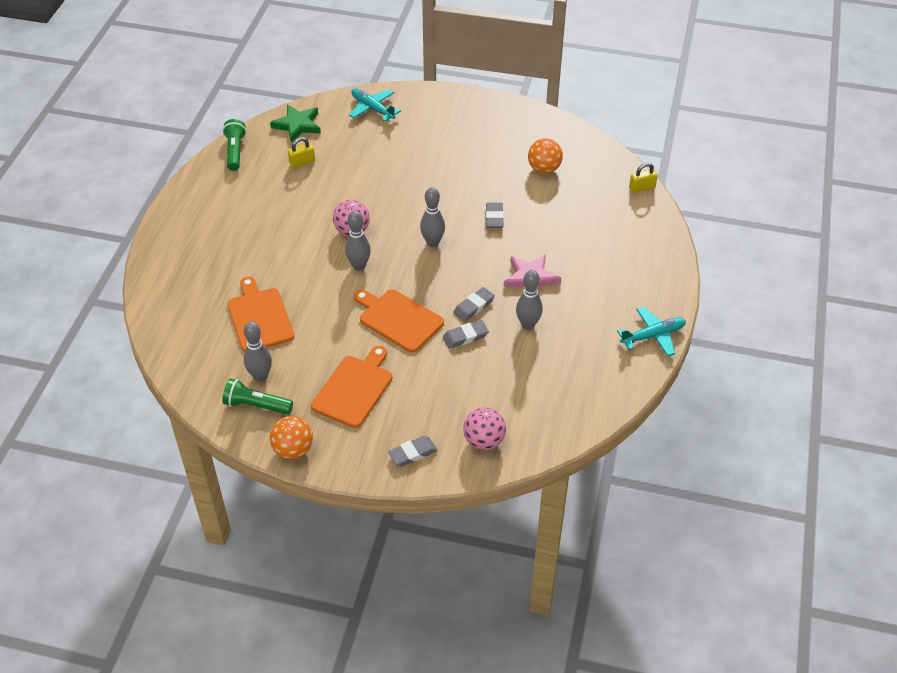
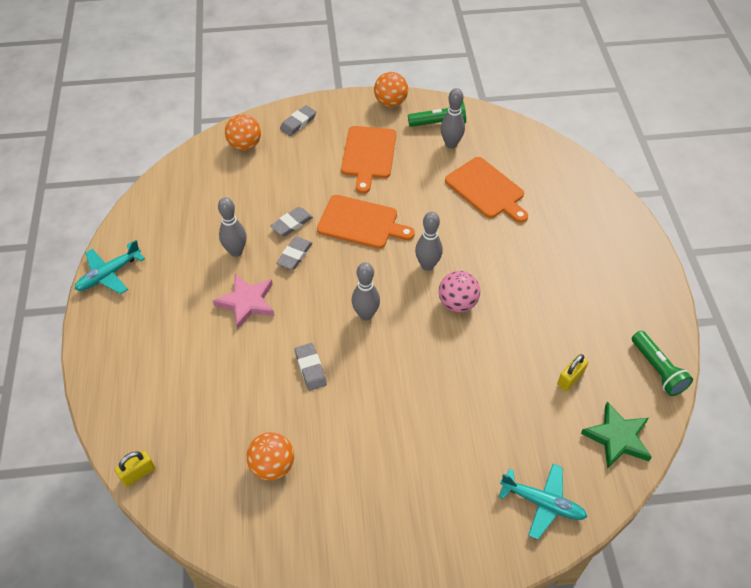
camera: 160 degrees right, 5 degrees up
pink ball [463,407,506,450] -> orange ball [225,114,261,151]

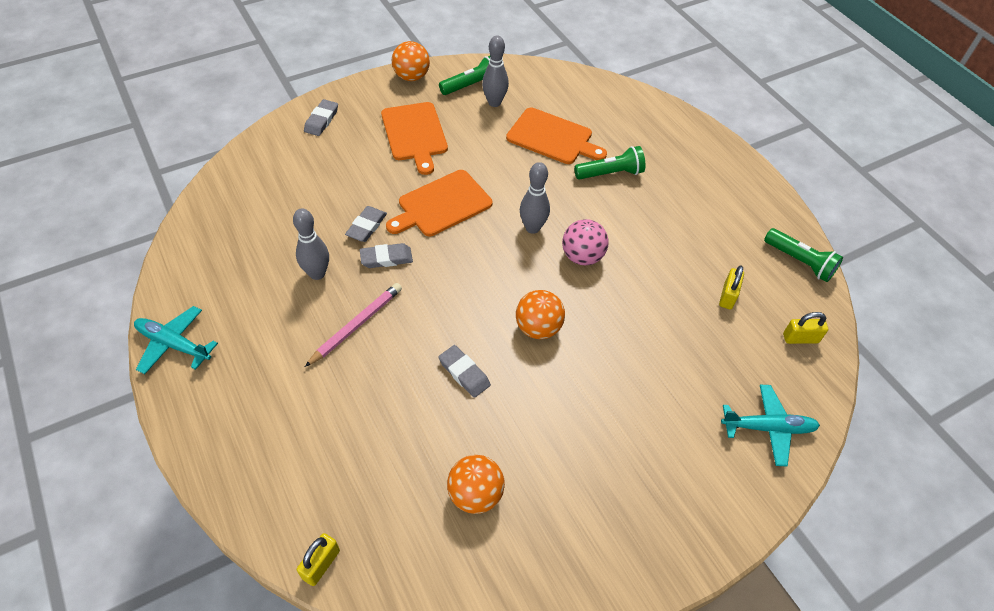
camera: 25 degrees left, 0 degrees up
turquoise plane [75,240,145,294] -> turquoise plane turned 90 degrees clockwise [134,306,218,374]
pink star [213,274,275,329] -> pink pencil [305,283,402,367]
orange ball [225,114,261,151] -> orange ball moved to [516,290,565,339]
grey eraser [276,237,312,270] -> grey eraser turned 75 degrees clockwise [360,243,413,268]
orange cutting board [317,195,415,249] -> orange cutting board turned 150 degrees clockwise [386,170,493,236]
grey bowling pin [352,262,380,320] -> none
green star [581,401,652,469] -> yellow padlock [783,312,828,344]
none -> green flashlight [574,146,645,180]

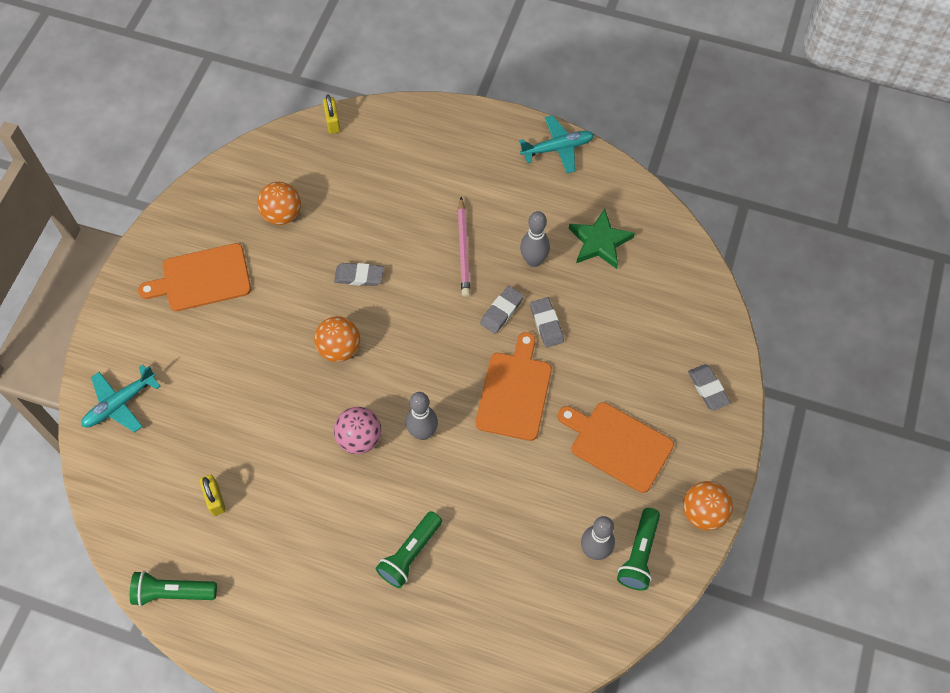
camera: 140 degrees right, 10 degrees up
orange cutting board [506,107,607,164] -> orange cutting board moved to [138,243,251,311]
yellow padlock [783,312,828,344] -> none
none -> green star [569,209,635,269]

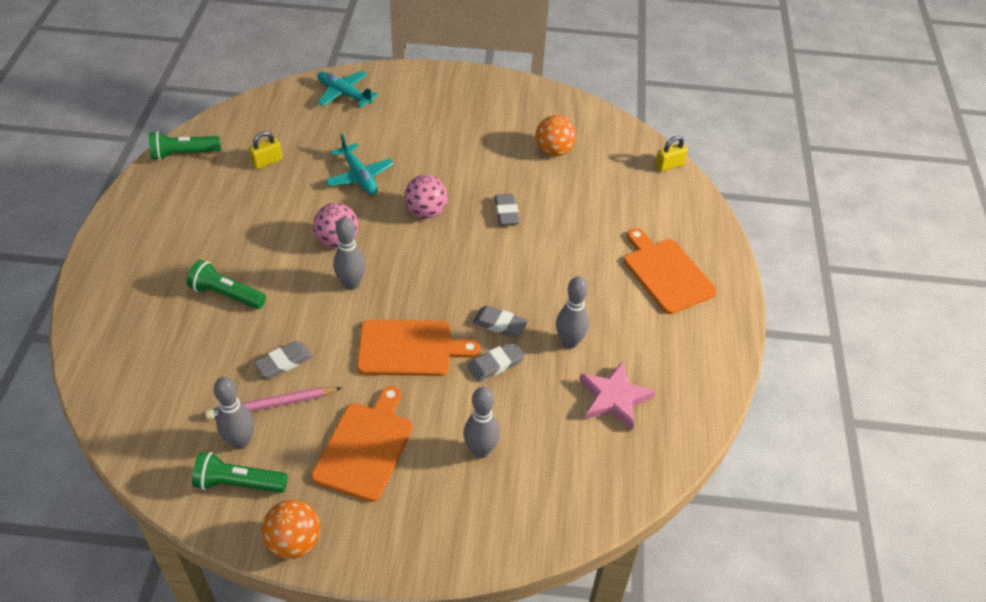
camera: 75 degrees right, 15 degrees down
green flashlight [130,571,217,606] -> green flashlight turned 90 degrees counterclockwise [149,131,221,160]
orange cutting board [138,243,251,311] -> orange cutting board moved to [624,228,717,314]
orange ball [314,316,360,362] -> pink ball [404,175,448,219]
pink pencil [458,197,470,297] -> pink pencil moved to [205,387,342,420]
turquoise plane [519,115,594,173] -> turquoise plane moved to [325,134,394,195]
green star [569,209,635,269] -> pink star [580,361,656,430]
grey eraser [688,364,730,411] -> grey eraser moved to [254,341,313,378]
none -> grey bowling pin [464,387,500,458]

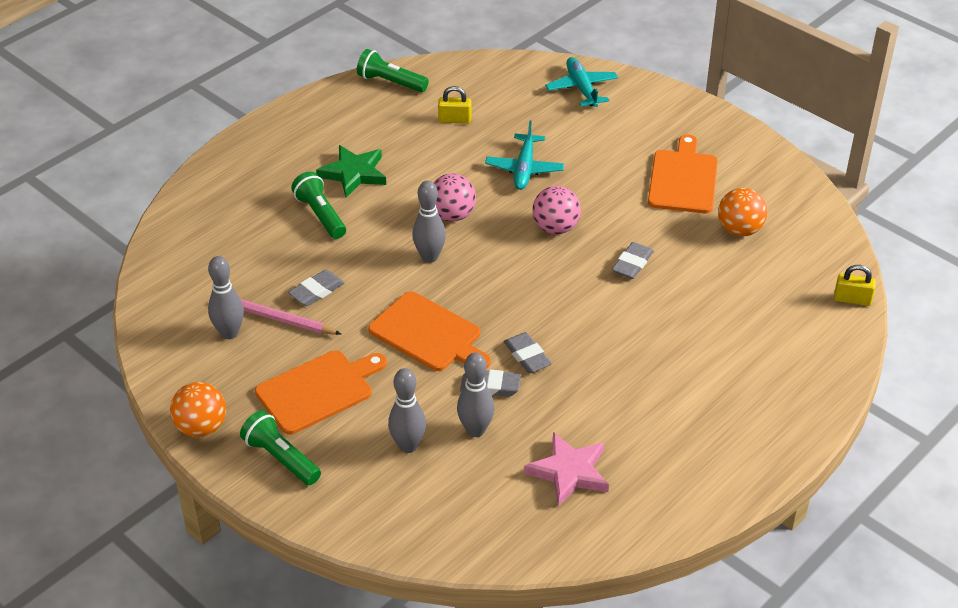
camera: 40 degrees right, 5 degrees down
green flashlight [192,452,288,493] -> green flashlight moved to [240,410,321,485]
grey eraser [254,341,313,378] -> grey eraser turned 45 degrees counterclockwise [288,270,344,306]
grey bowling pin [556,277,589,349] -> grey bowling pin moved to [457,353,494,437]
orange cutting board [624,228,717,314] -> orange cutting board moved to [648,135,718,213]
none -> green star [316,145,386,197]

